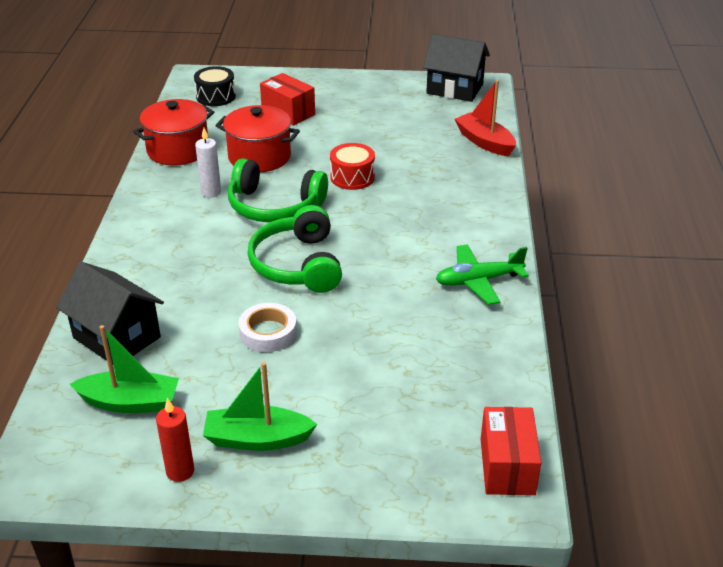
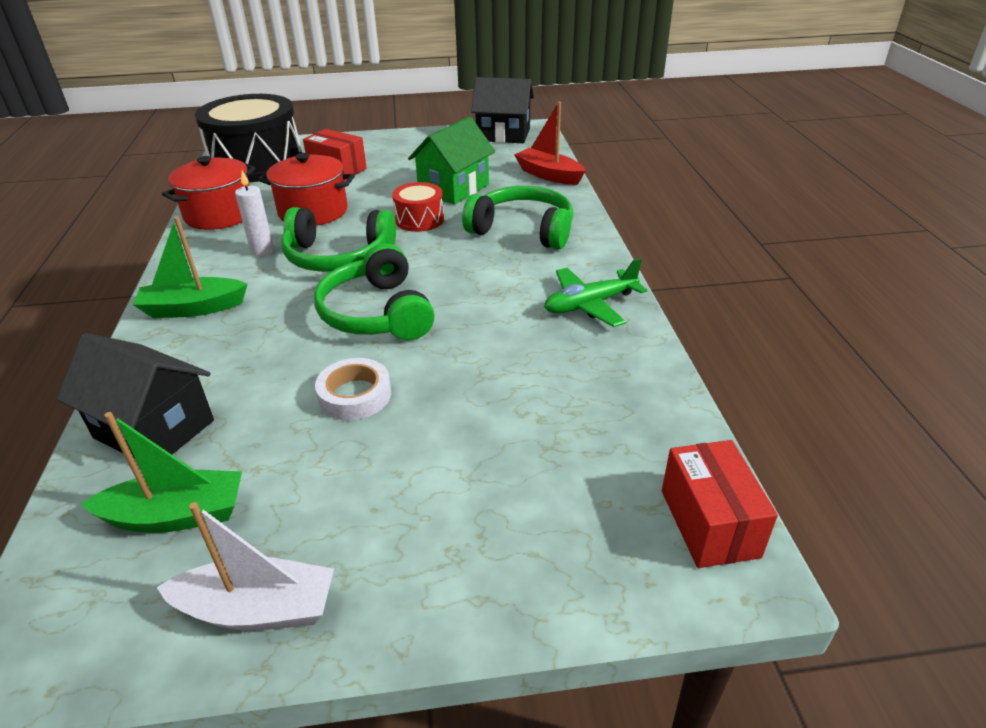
camera: 10 degrees left, 0 degrees up
red candle [156,398,194,482] -> white boat [157,502,334,631]
black drum [194,66,236,106] -> black drum [195,94,302,182], size x2.16
green boat [203,362,317,451] -> green boat moved to [133,216,248,318]
none -> green house [408,116,495,205]
none -> green headphones [462,186,573,250]

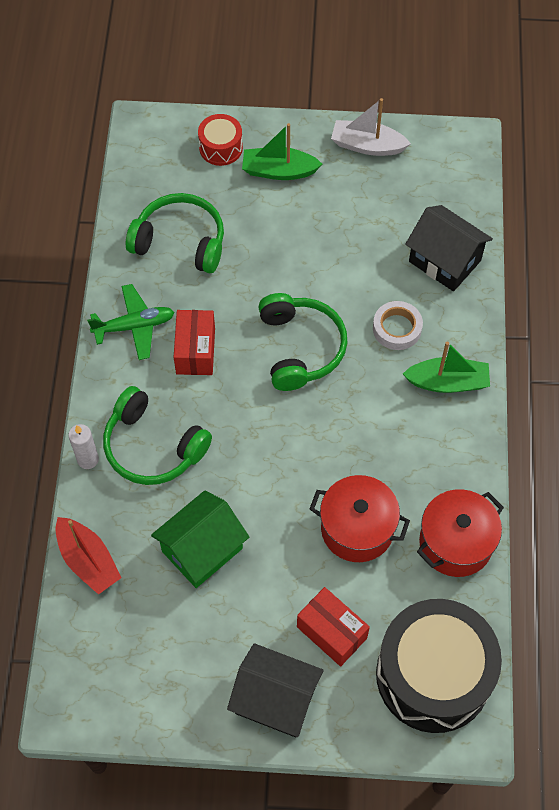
camera: 170 degrees left, 25 degrees up
green boat [81,412,242,533] -> green boat moved to [242,123,322,180]
white candle [235,171,274,256] -> white candle moved to [68,424,99,469]
green headphones [281,207,396,272] -> green headphones moved to [126,193,224,273]
white tape [315,358,391,420] -> white tape moved to [373,301,423,350]
red drum [392,182,444,232] -> red drum moved to [198,114,243,166]
black house [471,77,534,143] -> black house moved to [227,643,323,737]
red box [662,440,778,568] -> red box moved to [174,310,215,375]

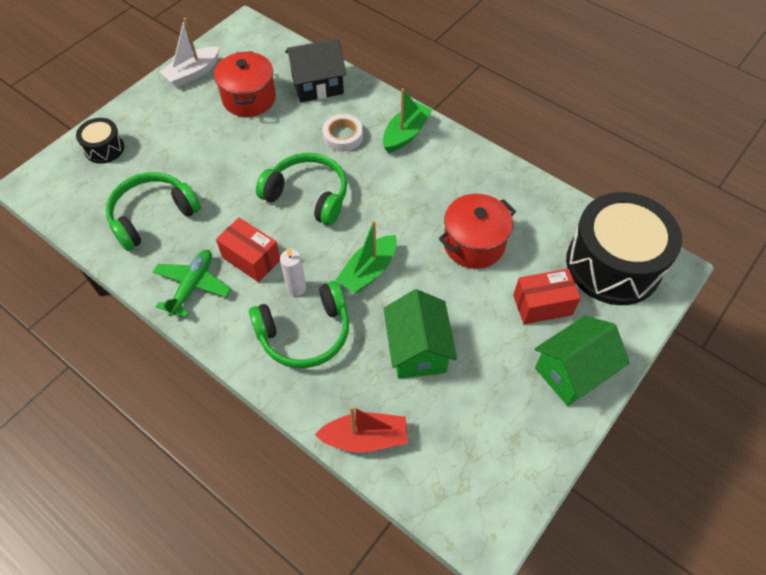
camera: 55 degrees left, 5 degrees down
white candle [68,424,99,469] -> white candle moved to [280,247,306,296]
red drum [198,114,243,166] -> black drum [76,118,124,164]
black house [227,643,323,737] -> green house [535,316,630,406]
green boat [242,123,322,180] -> green boat moved to [336,220,397,294]
red pot [417,489,504,577] -> red pot moved to [214,51,276,117]

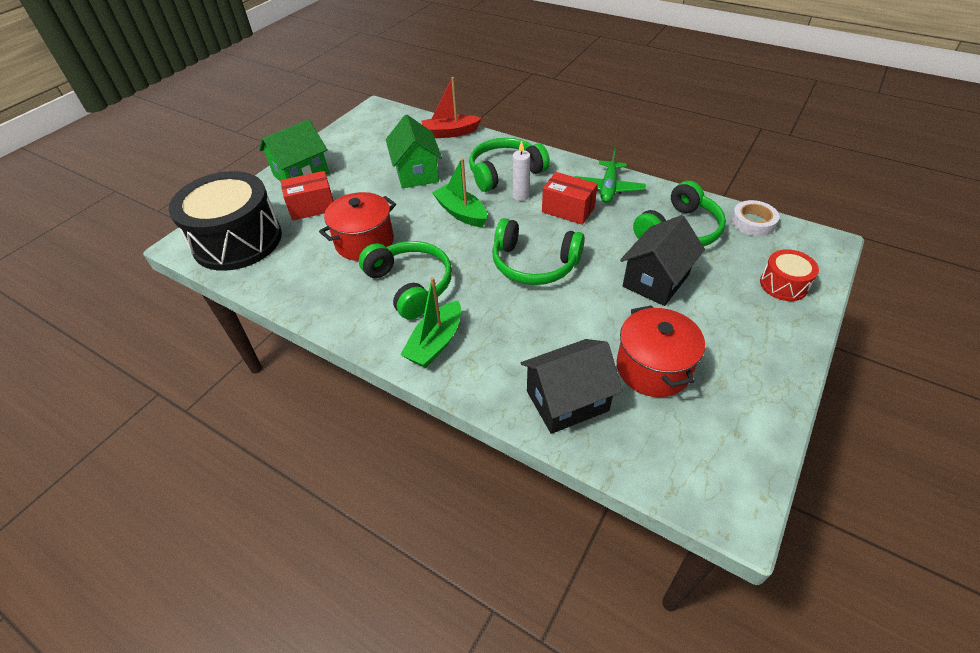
camera: 175 degrees right, 10 degrees down
black drum [76,118,124,164] -> red drum [760,249,819,301]
white boat [160,18,220,87] -> none
white tape [322,114,363,152] -> white tape moved to [731,200,780,236]
green boat [336,220,397,294] -> green boat turned 75 degrees counterclockwise [432,158,487,227]
none -> green headphones [359,241,452,320]
none -> black house [620,215,705,306]

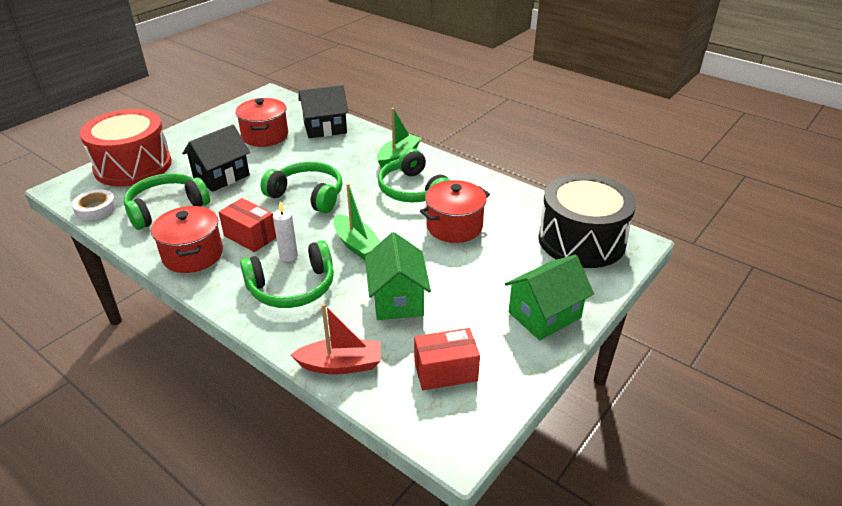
camera: 175 degrees left, 10 degrees down
red box [281,171,334,221] -> red box moved to [414,328,480,390]
green plane [575,148,646,203] -> red pot [151,206,223,273]
red drum [760,249,819,301] -> red drum [79,109,172,187], size x2.16

